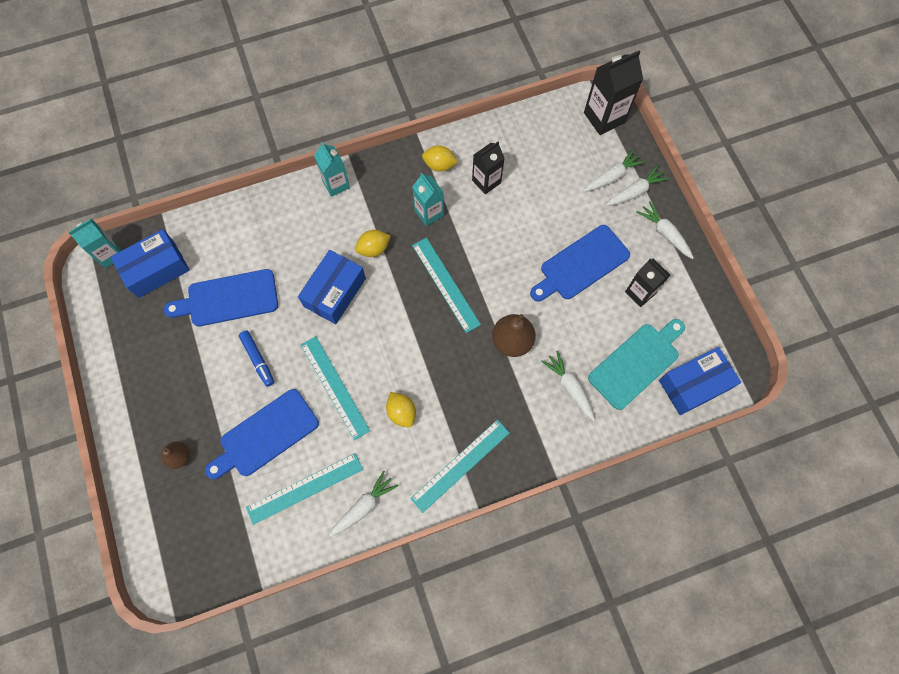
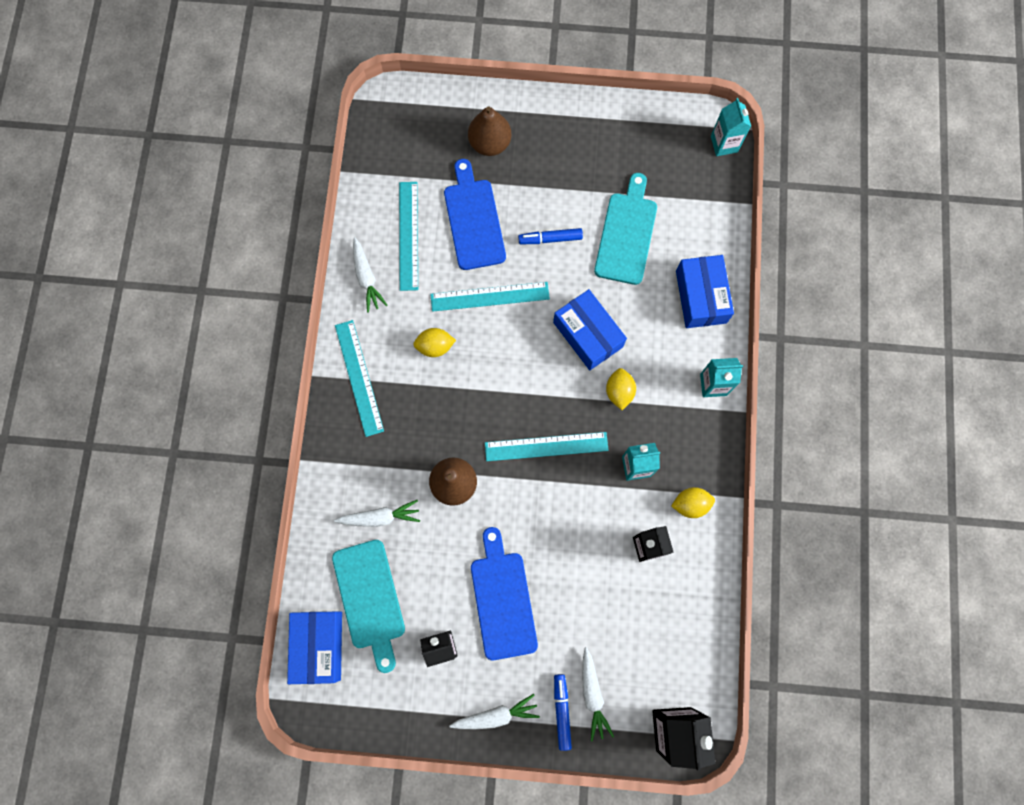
camera: 115 degrees right, 5 degrees up
blue box [110,229,190,298] -> blue box moved to [676,255,734,328]
brown pear [161,441,190,469] -> brown pear [468,106,511,156], size x1.66
blue cutting board [164,269,278,327] -> turquoise cutting board [594,173,657,285]
yellow lemon [422,145,458,172] -> yellow lemon turned 45 degrees clockwise [671,487,715,518]
white carrot [606,165,669,206] -> blue marker [554,674,572,751]

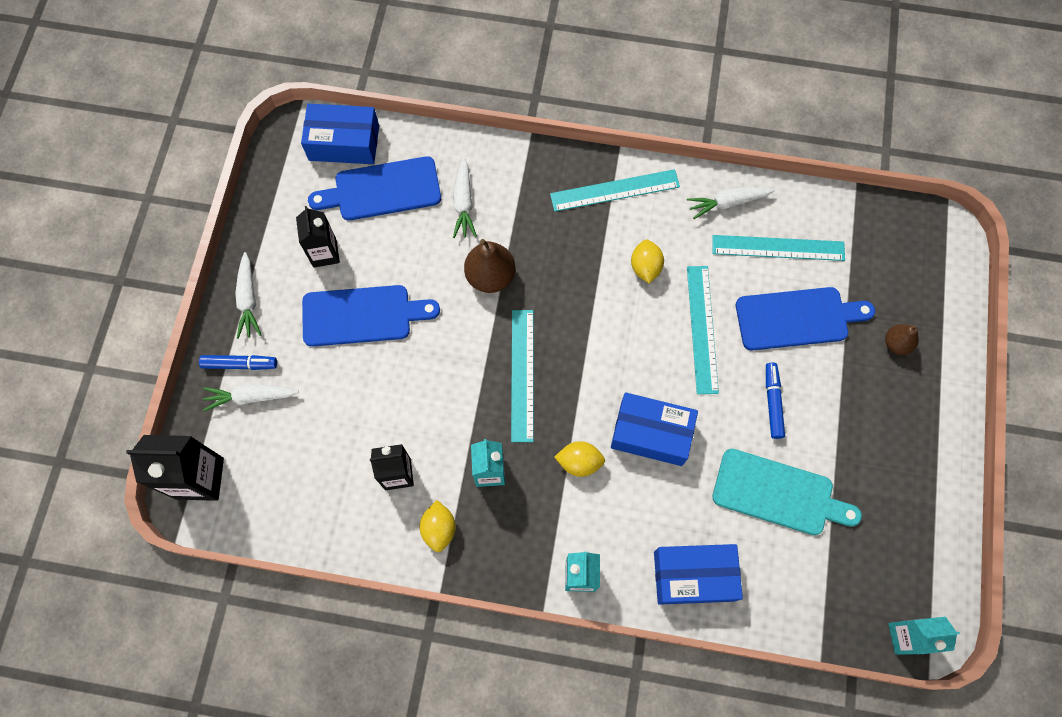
camera: 95 degrees right, 5 degrees down
turquoise cutting board [332,540,405,673] -> blue cutting board [308,156,441,221]
brown pear [468,106,511,156] -> brown pear [885,324,919,355], size x0.60
blue box [553,289,627,370] -> blue box turned 45 degrees clockwise [611,392,698,466]

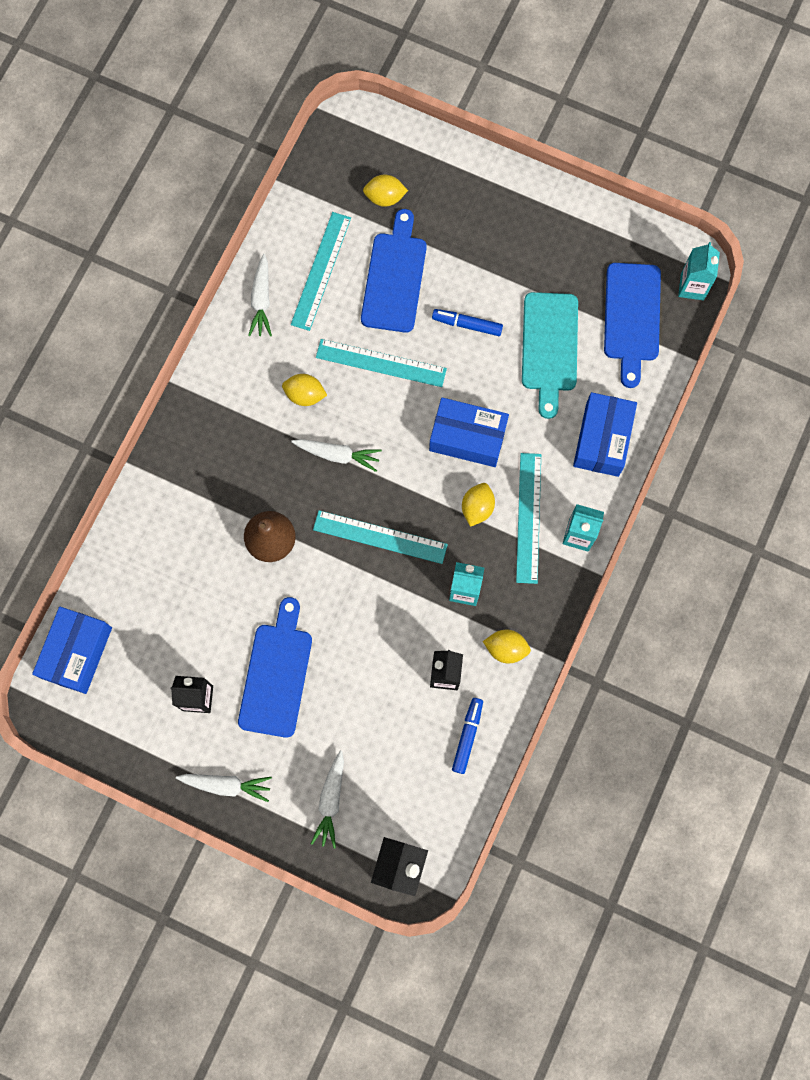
camera: 75 degrees left, 5 degrees up
blue marker [199,355,277,370] -> blue marker moved to [452,698,483,774]
blue cutting board [308,156,441,221] -> blue cutting board moved to [604,263,661,388]
white carrot [453,157,477,238] -> white carrot moved to [291,439,382,472]
turquoise ruler [550,169,680,212] -> turquoise ruler moved to [516,453,541,584]
blue box [611,392,698,466] -> blue box turned 75 degrees clockwise [429,397,509,467]
turquoise cutting board [712,449,862,535] -> turquoise cutting board turned 150 degrees clockwise [522,292,578,419]
brown pear [885,324,919,355] -> none
none -> yellow lemon [363,174,408,207]

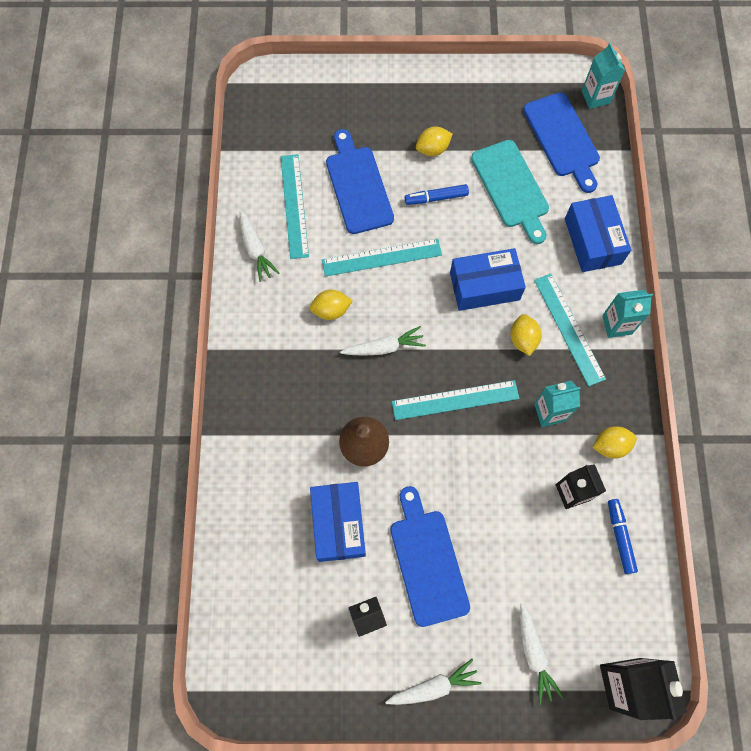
camera: 25 degrees left, 5 degrees down
blue box [32,607,112,694] -> blue box moved to [310,482,366,562]
yellow lemon [363,174,408,207] -> yellow lemon moved to [416,127,453,156]

